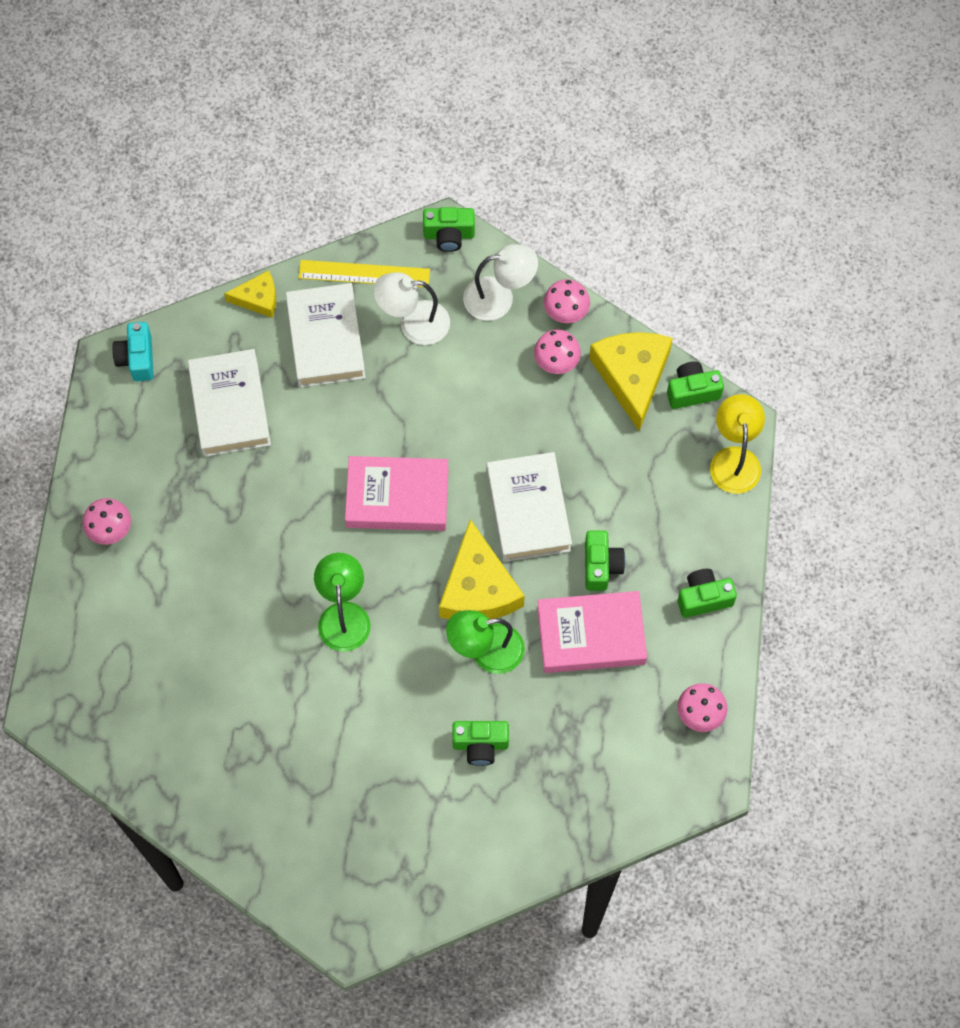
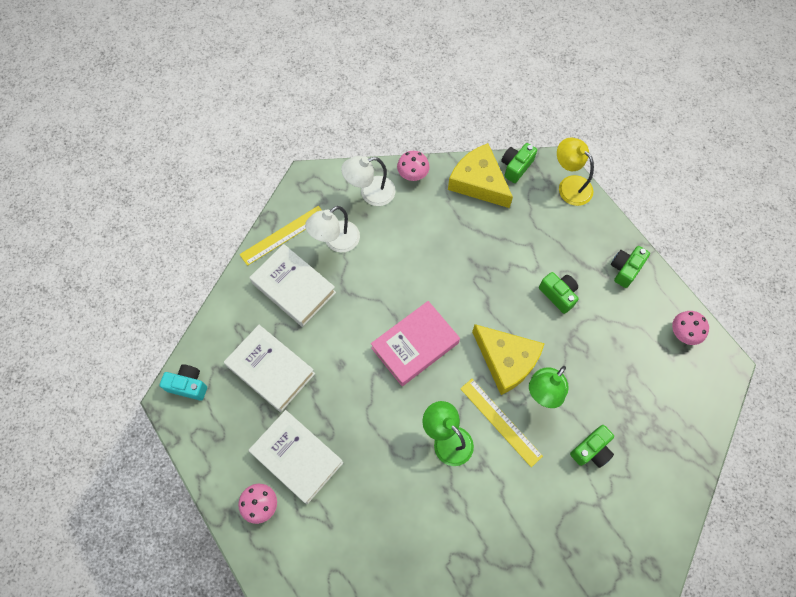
camera: 40 degrees left, 0 degrees up
turquoise camera [112,322,154,381] -> turquoise camera turned 150 degrees clockwise [160,364,207,401]
yellow cheese [224,270,276,318] -> none
green camera [423,207,475,252] -> none
white lamp [463,244,538,321] -> white lamp turned 150 degrees counterclockwise [341,156,396,206]
white book [487,452,572,562] -> white book moved to [249,410,344,504]
pink mushroom [534,329,581,374] -> none
pink book [537,591,647,673] -> none
none -> yellow ruler [460,379,543,467]

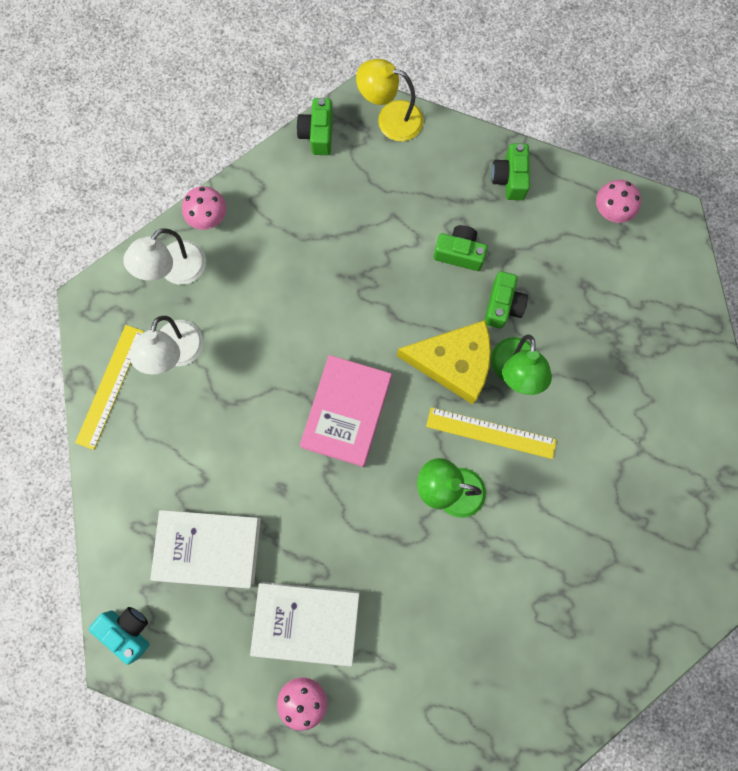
camera: 35 degrees left, 10 degrees up
turquoise camera [160,364,207,401] -> turquoise camera turned 60 degrees clockwise [89,607,149,665]
white book [249,244,336,327] -> none
yellow cheese [448,143,513,208] -> none
green camera [570,425,614,468] -> green camera moved to [484,271,528,328]

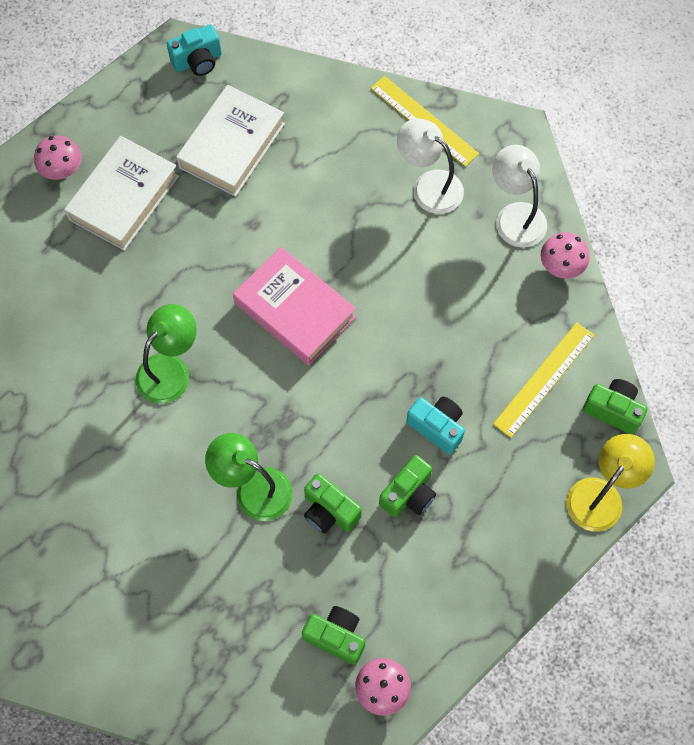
camera: 115 degrees right, 10 degrees down
yellow cheese [397,320,491,405] -> none
yellow ruler [426,407,557,459] -> yellow ruler moved to [493,322,594,438]
green camera [491,143,530,200] -> green camera moved to [302,606,365,665]
none -> turquoise camera [406,397,465,454]

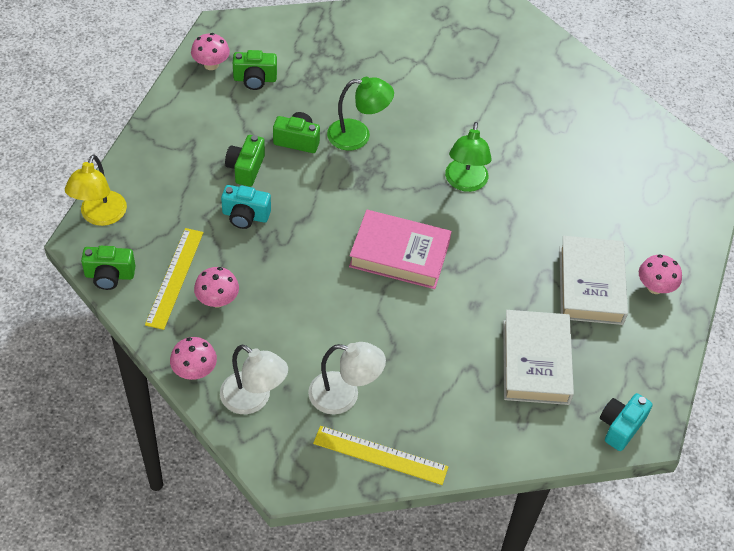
camera: 150 degrees right, 15 degrees down
none -> pink mushroom [194,267,239,308]

